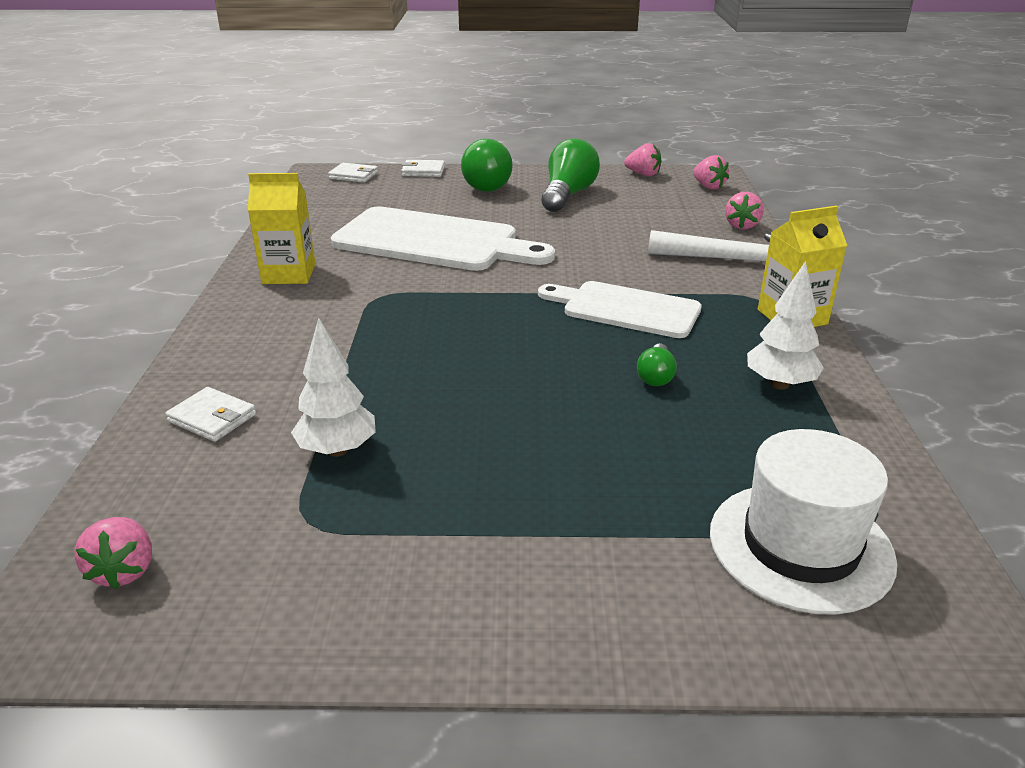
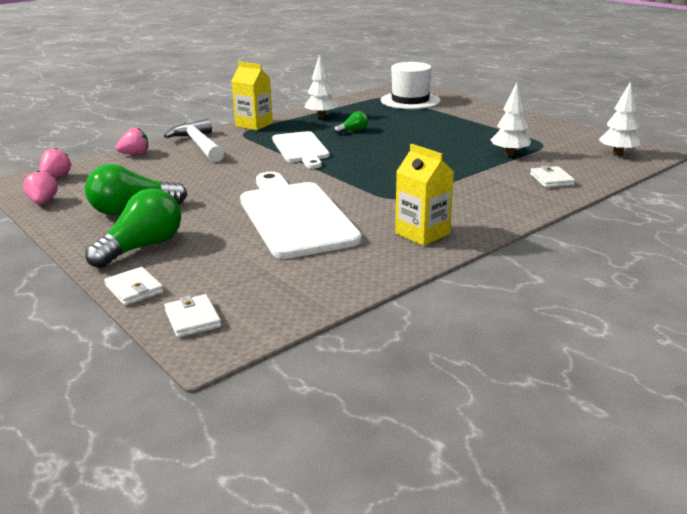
camera: 130 degrees left, 5 degrees down
pink strawberry [74,517,152,589] -> white tree [599,81,641,156]

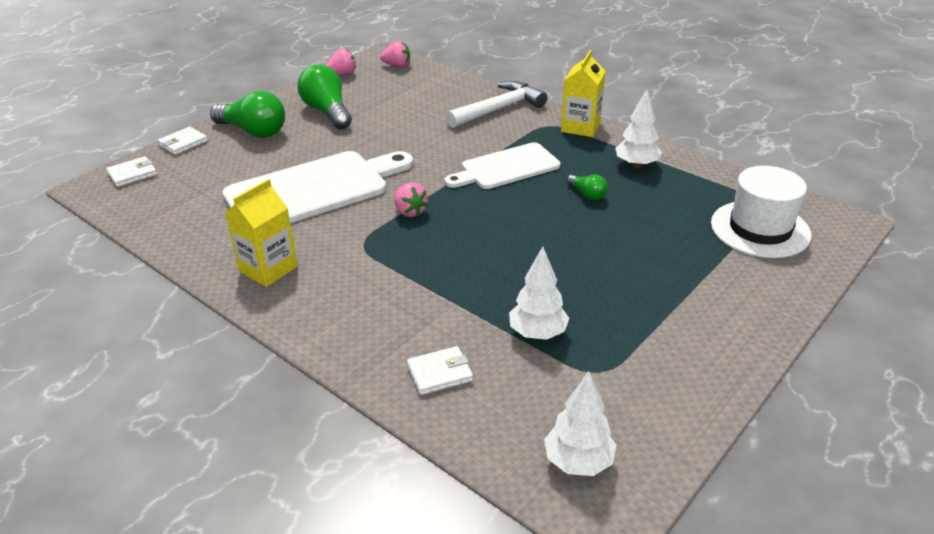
camera: 80 degrees right, 10 degrees up
pink strawberry [116,128,148,154] -> pink strawberry moved to [394,182,429,217]

